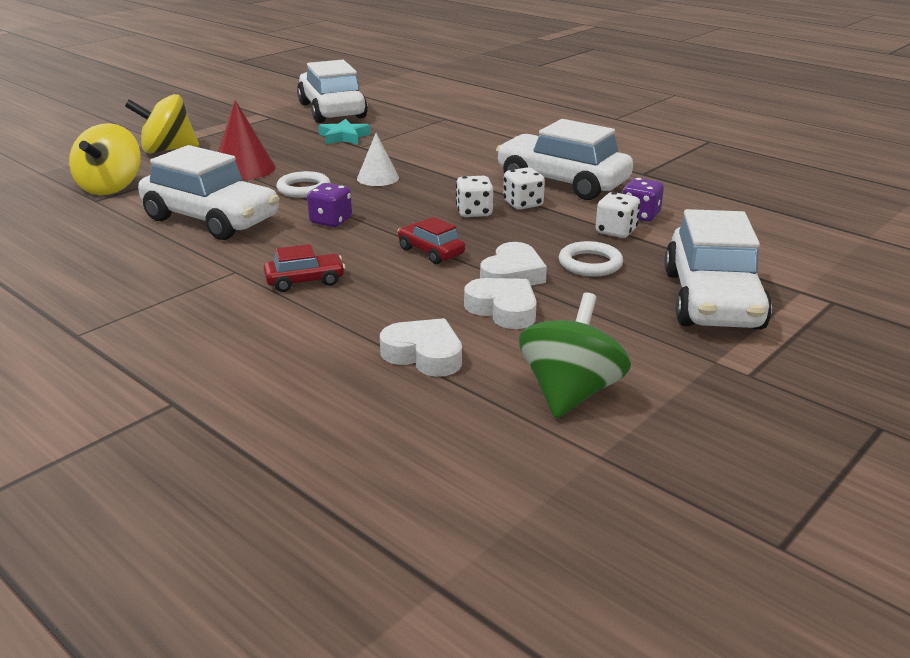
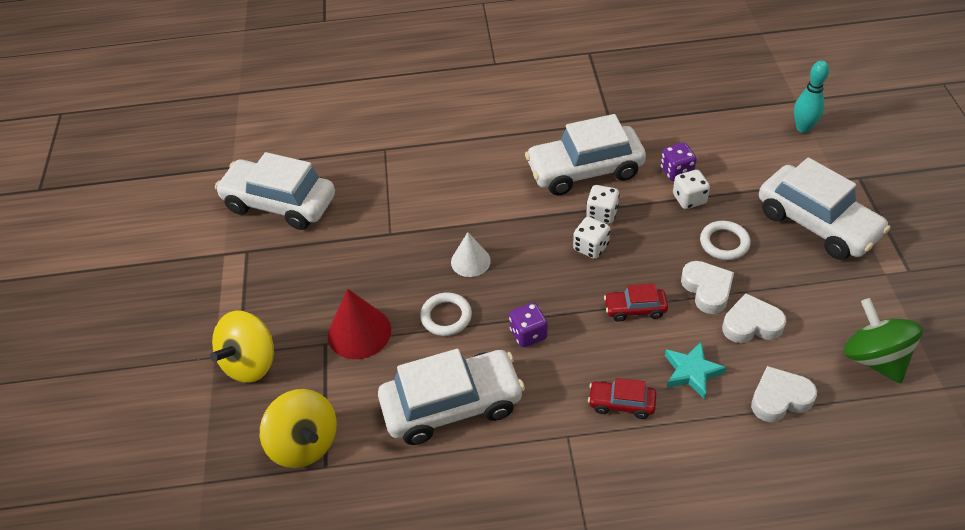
camera: 45 degrees left, 20 degrees up
red car [264,244,345,292] -> red car turned 105 degrees counterclockwise [588,378,656,419]
turquoise star [318,119,371,144] -> turquoise star moved to [665,342,727,399]
none -> turquoise bowling pin [794,61,829,133]

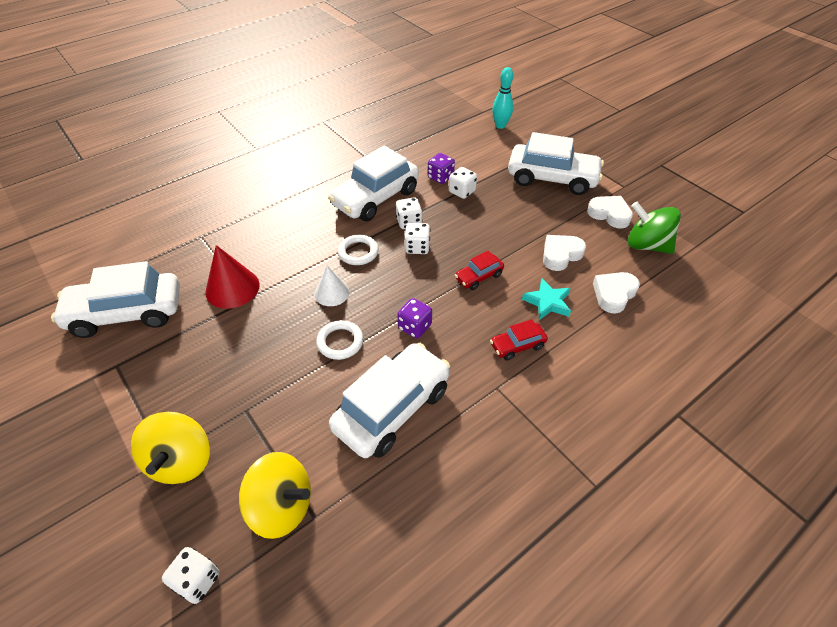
camera: 35 degrees left, 0 degrees up
red cone [328,289,391,359] -> red cone moved to [205,245,260,309]
white heart [681,261,734,314] -> white heart moved to [587,196,633,228]
white ring [700,221,751,260] -> white ring moved to [338,235,379,265]
none -> white dice [162,547,220,604]

